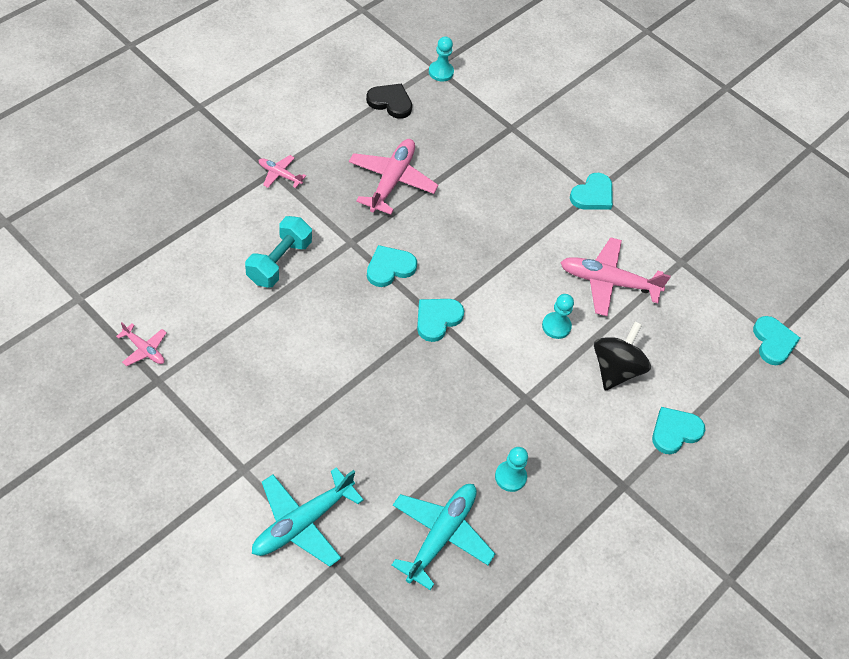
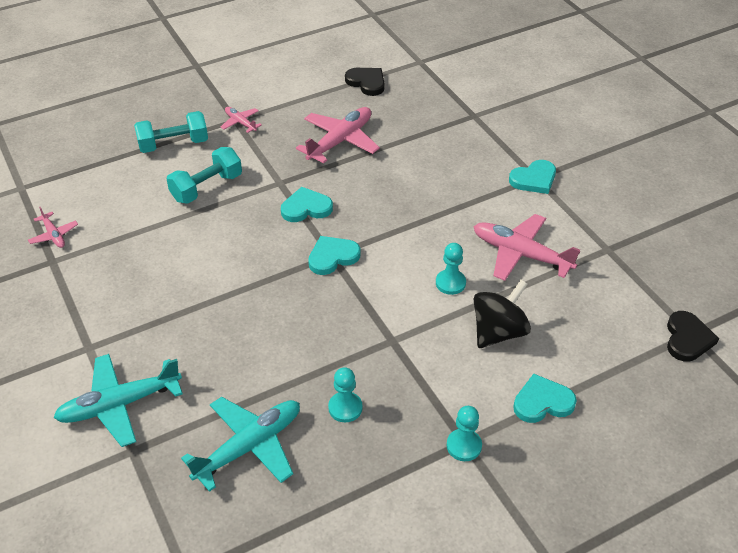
camera: 25 degrees right, 10 degrees down
turquoise pawn [429,36,454,82] -> turquoise pawn moved to [446,406,482,461]
turquoise heart [753,316,800,365] -> black heart [667,311,719,362]
none -> turquoise dumbbell [134,111,208,153]

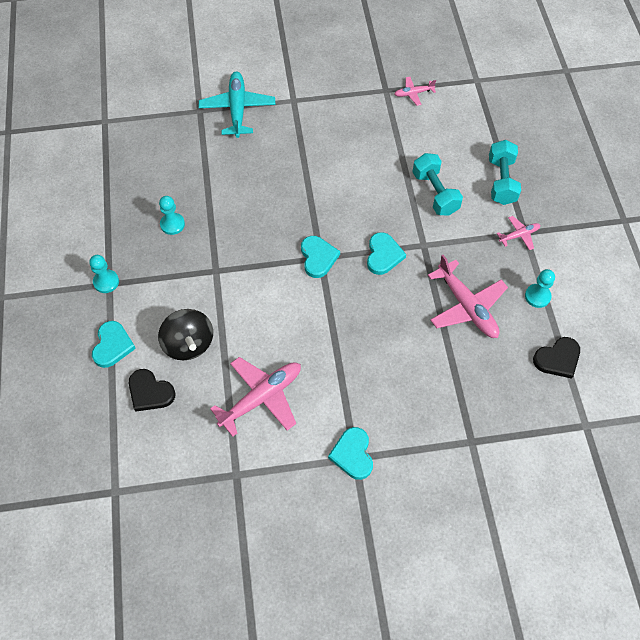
camera: 110 degrees right, 15 degrees up
turquoise plane [181,397,300,492] -> none
turquoise pawn [436,243,466,295] -> turquoise pawn moved to [525,269,555,308]
black heart [667,311,719,362] -> black heart moved to [129,369,176,412]

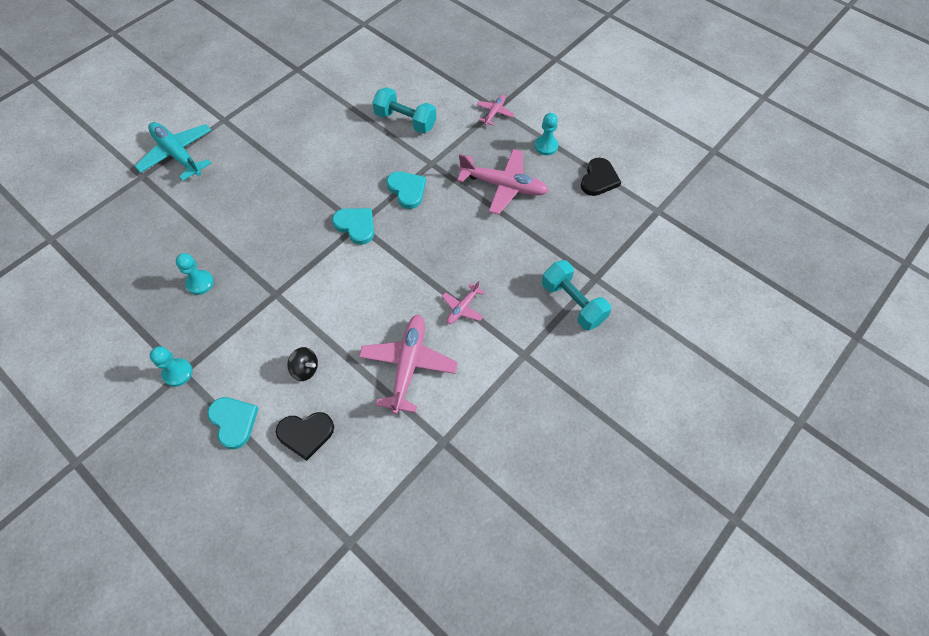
camera: 40 degrees left, 0 degrees up
black spinning top [158,309,213,360] -> black spinning top [287,347,318,381], size x0.56
turquoise heart [328,427,373,480] -> none
pink plane [395,77,436,106] -> pink plane moved to [442,281,485,324]
turquoise dumbbell [489,140,521,205] -> turquoise dumbbell moved to [542,260,612,330]

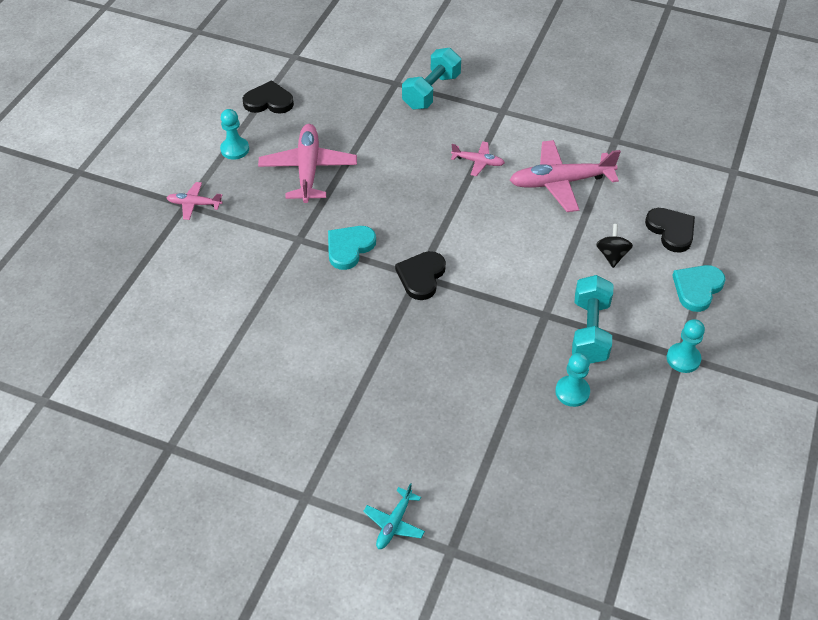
camera: 110 degrees left, 10 degrees down
turquoise plane [134,122,211,181] -> turquoise plane [363,483,425,549], size x0.51
turquoise heart [332,208,374,245] -> black heart [395,251,446,300]
turquoise dumbbell [372,87,436,134] -> turquoise dumbbell moved to [572,275,613,364]

